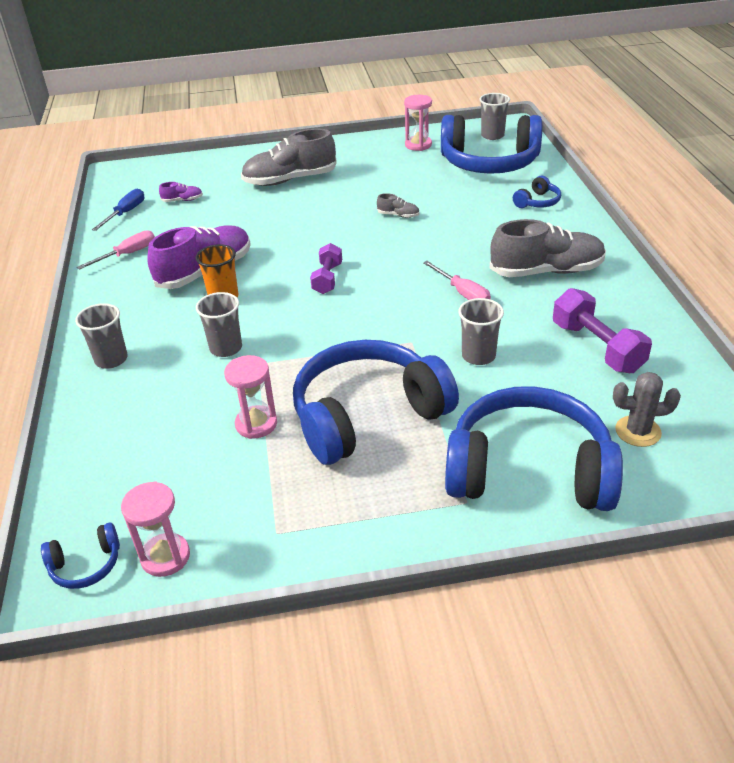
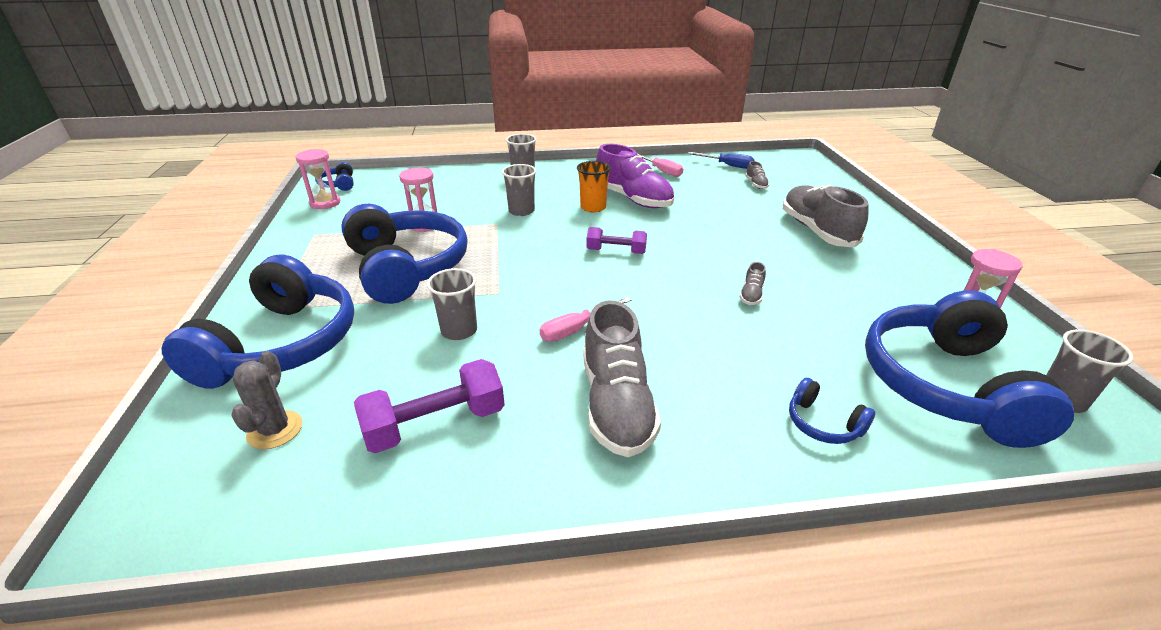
camera: 90 degrees right, 5 degrees down
purple shoe [159,182,203,202] -> grey shoe [745,161,769,189]

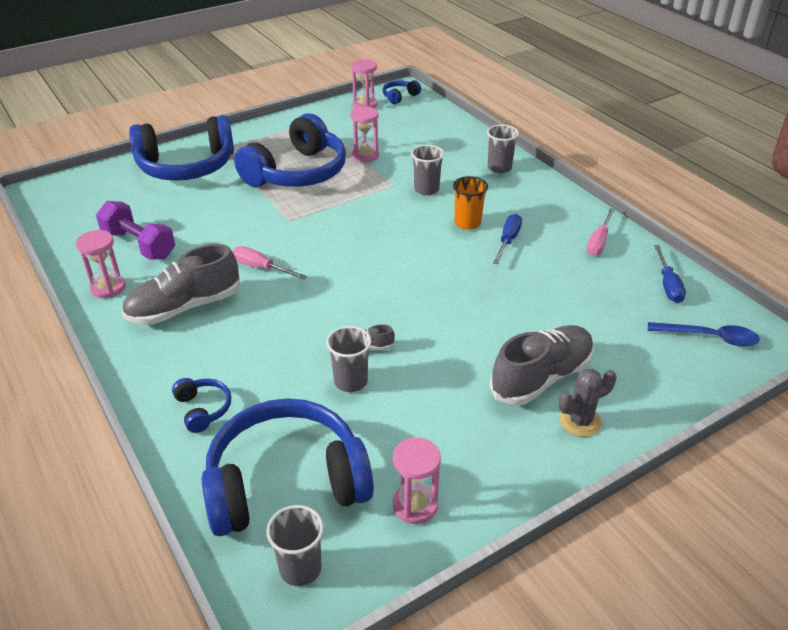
camera: 65 degrees right, 5 degrees up
grey cactus [231,351,302,450] -> grey cactus moved to [558,369,617,437]
grey cup [427,268,477,340] -> grey cup moved to [326,326,371,392]
purple dumbbell [586,227,647,254] -> none
purple shoe [596,144,674,208] -> blue screwdriver [493,214,522,264]
grey shoe [745,161,769,189] -> none
blue headphones [789,378,875,444] -> blue headphones turned 135 degrees clockwise [172,378,231,433]
none -> pink hourglass [76,230,126,298]
none -> blue spoon [648,322,760,347]

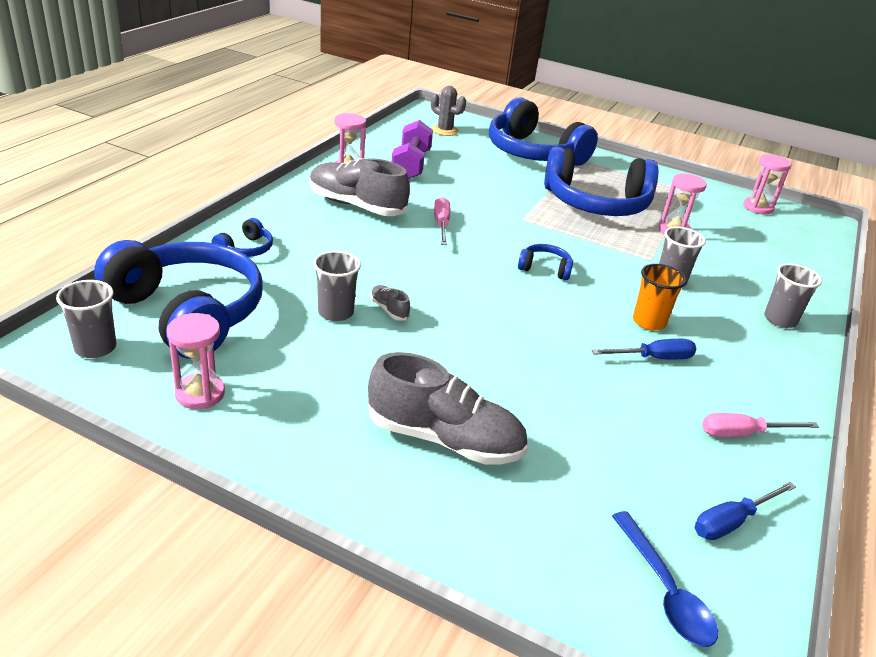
camera: 55 degrees right, 5 degrees down
blue headphones [382,80,421,104] -> blue headphones moved to [518,244,573,280]
grey cactus [558,369,617,437] -> grey cactus moved to [431,86,466,136]

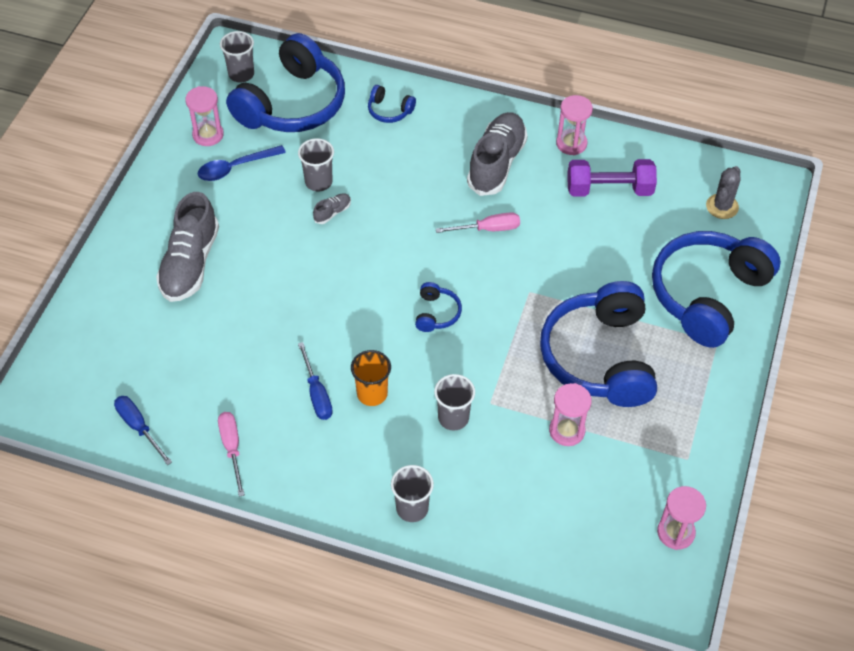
camera: 85 degrees right, 20 degrees up
blue spoon [612,511,718,647] -> blue spoon moved to [198,145,286,181]

